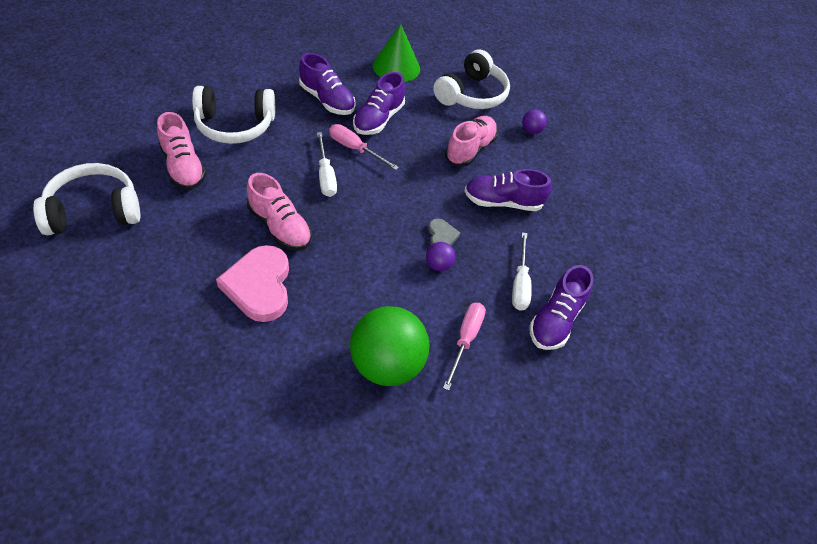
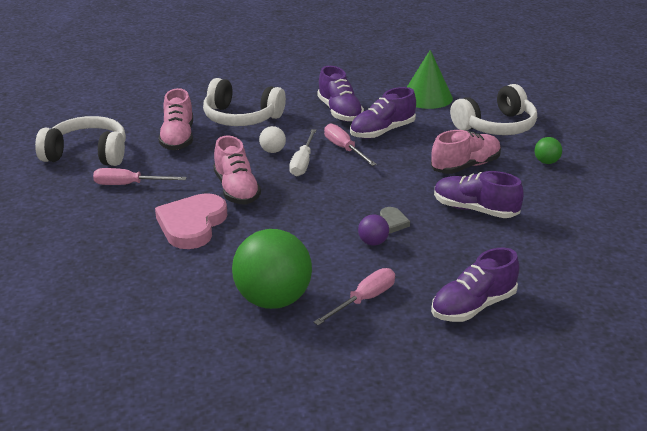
camera: 30 degrees right, 20 degrees down
white screwdriver [512,232,532,311] -> none
purple ball [522,109,547,134] -> green ball [535,137,562,164]
none -> pink screwdriver [93,168,187,185]
none -> white ball [259,126,286,153]

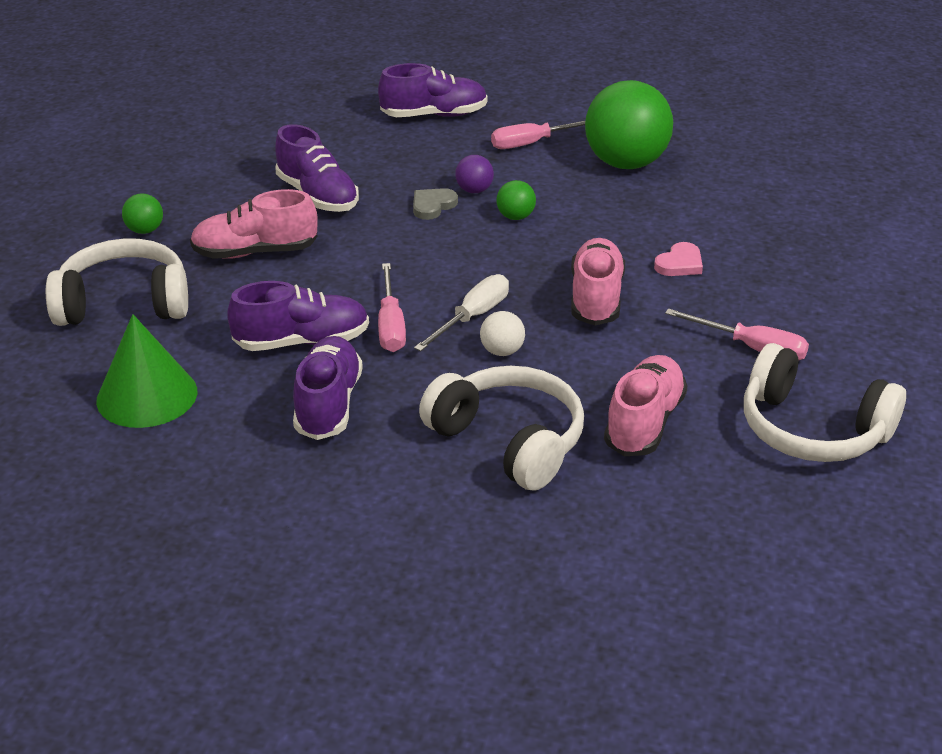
camera: 155 degrees left, 5 degrees up
pink heart [155,193,227,249] -> pink heart [654,242,703,276], size x0.49
none -> green ball [497,180,536,220]

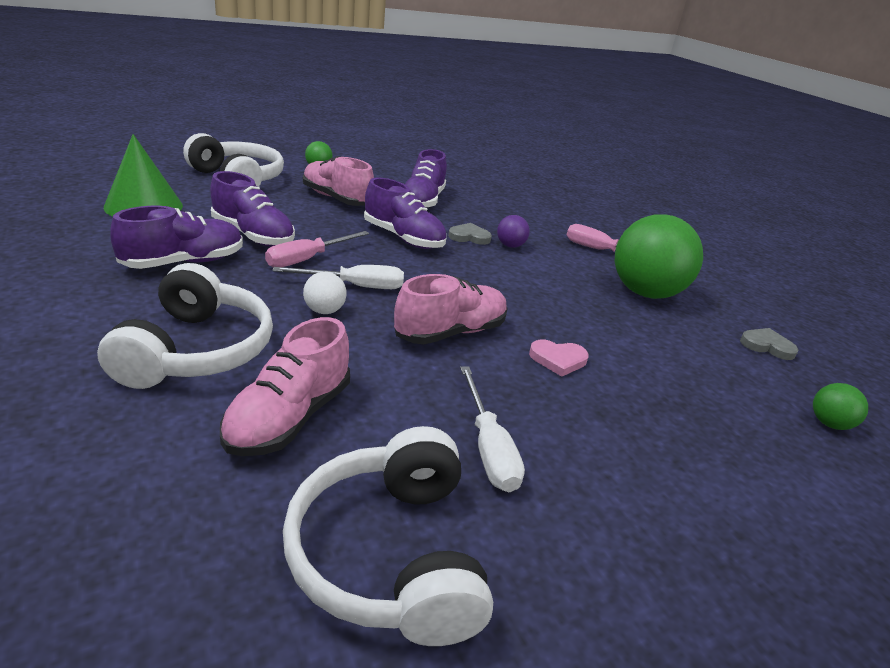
camera: 45 degrees right, 5 degrees down
purple shoe [378,63,488,117] -> purple shoe moved to [364,177,446,249]
green ball [497,180,536,220] -> green ball moved to [813,383,868,430]
pink shoe [604,355,687,456] -> pink shoe turned 135 degrees clockwise [220,317,350,456]
pink screwdriver [665,308,809,360] -> white screwdriver [460,366,525,492]
none -> grey heart [740,328,798,360]

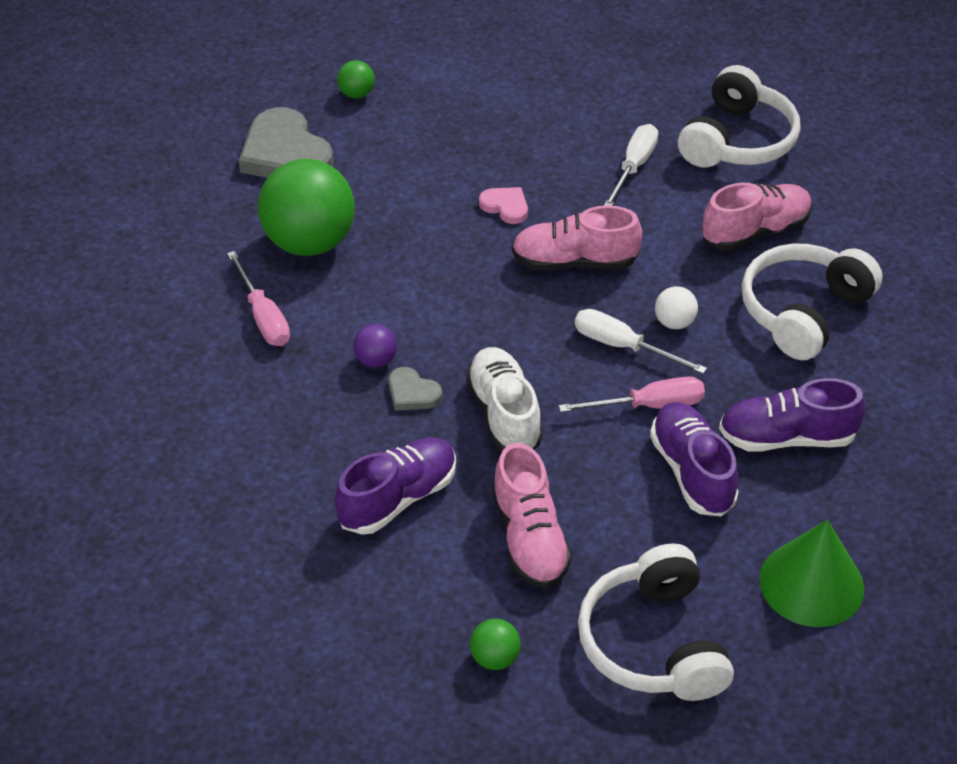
camera: 140 degrees left, 15 degrees up
purple shoe [364,177,446,249] -> white shoe [466,347,543,453]
grey heart [740,328,798,360] -> grey heart [239,107,333,178], size x2.05

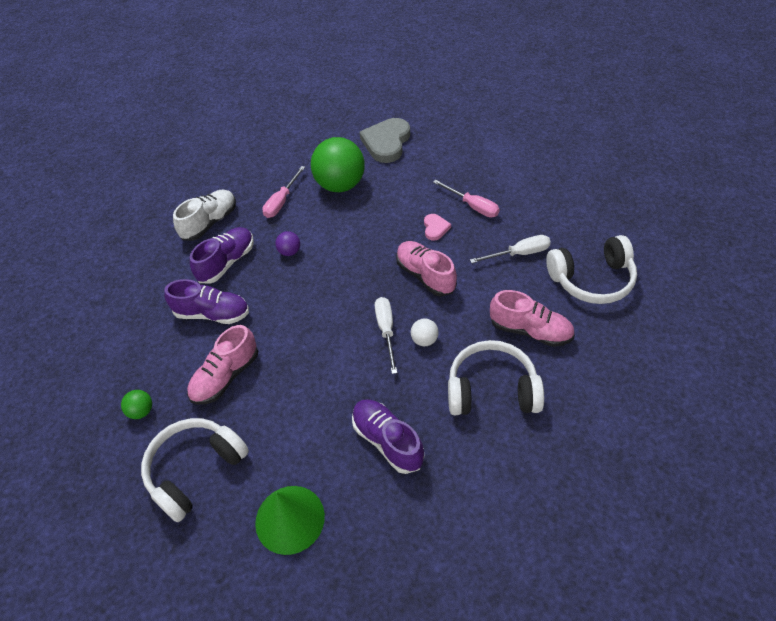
camera: 55 degrees right, 5 degrees up
green ball [337,60,375,99] -> none
grey heart [389,367,442,410] -> none
white shoe [466,347,543,453] -> white shoe moved to [173,190,236,241]
pink screwdriver [559,377,705,412] -> pink screwdriver moved to [433,180,500,217]
purple shoe [650,402,739,517] -> purple shoe moved to [190,227,254,284]

